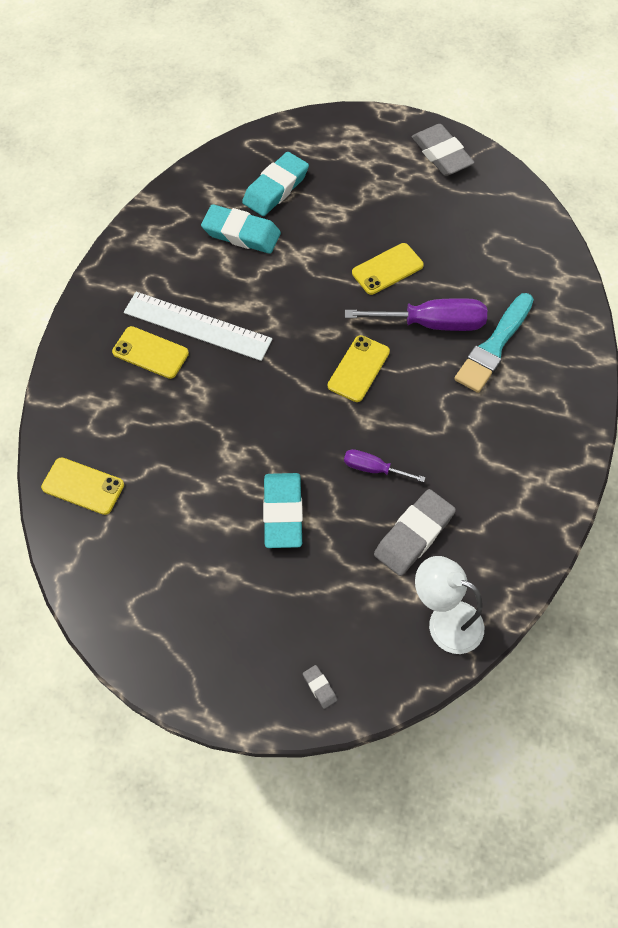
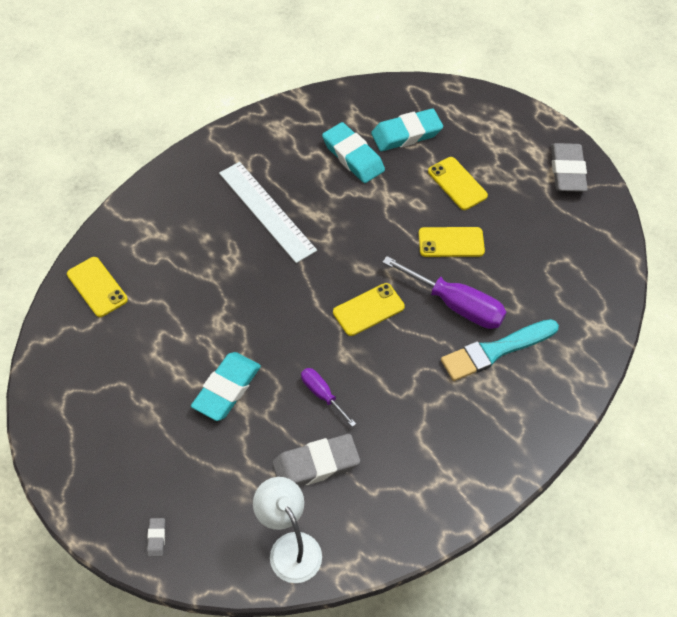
camera: 30 degrees right, 5 degrees down
yellow phone [112,326,189,379] -> yellow phone moved to [428,157,488,210]

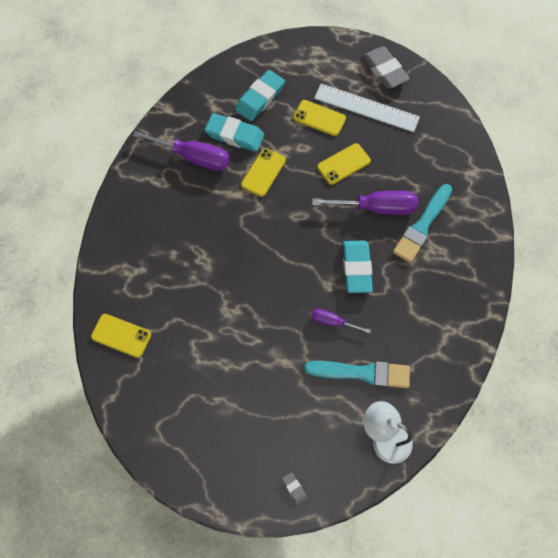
camera: 30 degrees left, 10 degrees up
turquoise eraser [191,352,261,421] -> turquoise eraser moved to [343,240,373,293]
white ruler [219,162,317,263] -> white ruler moved to [314,84,420,132]
grey eraser [272,434,360,486] -> turquoise brush [304,361,410,388]
yellow phone [333,283,405,336] -> yellow phone moved to [241,148,286,197]
none -> purple screwdriver [133,131,230,171]

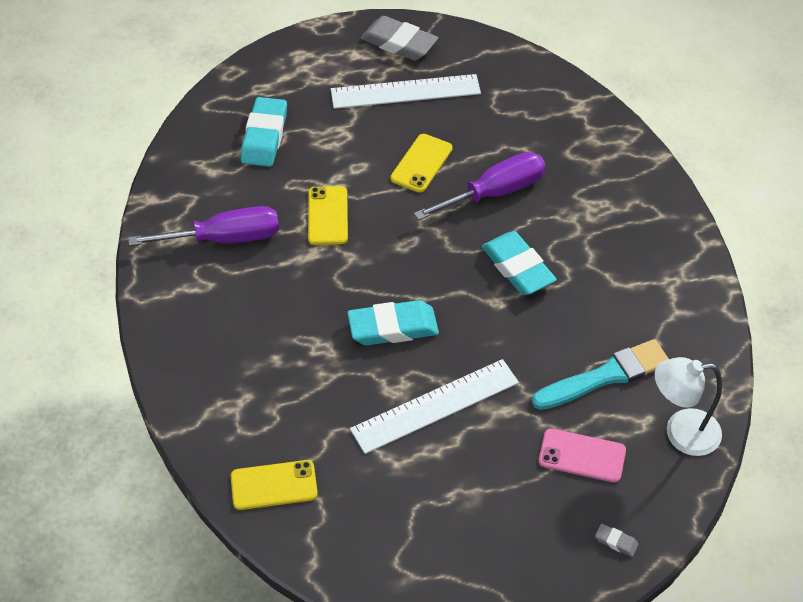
camera: 30 degrees left, 15 degrees down
turquoise eraser [205,113,264,152] -> turquoise eraser moved to [347,300,439,345]
yellow phone [293,100,346,136] -> none
purple screwdriver [312,309,371,334] -> none
turquoise brush [393,184,452,263] -> none
none -> white ruler [350,359,519,454]
none -> pink phone [539,428,626,483]

